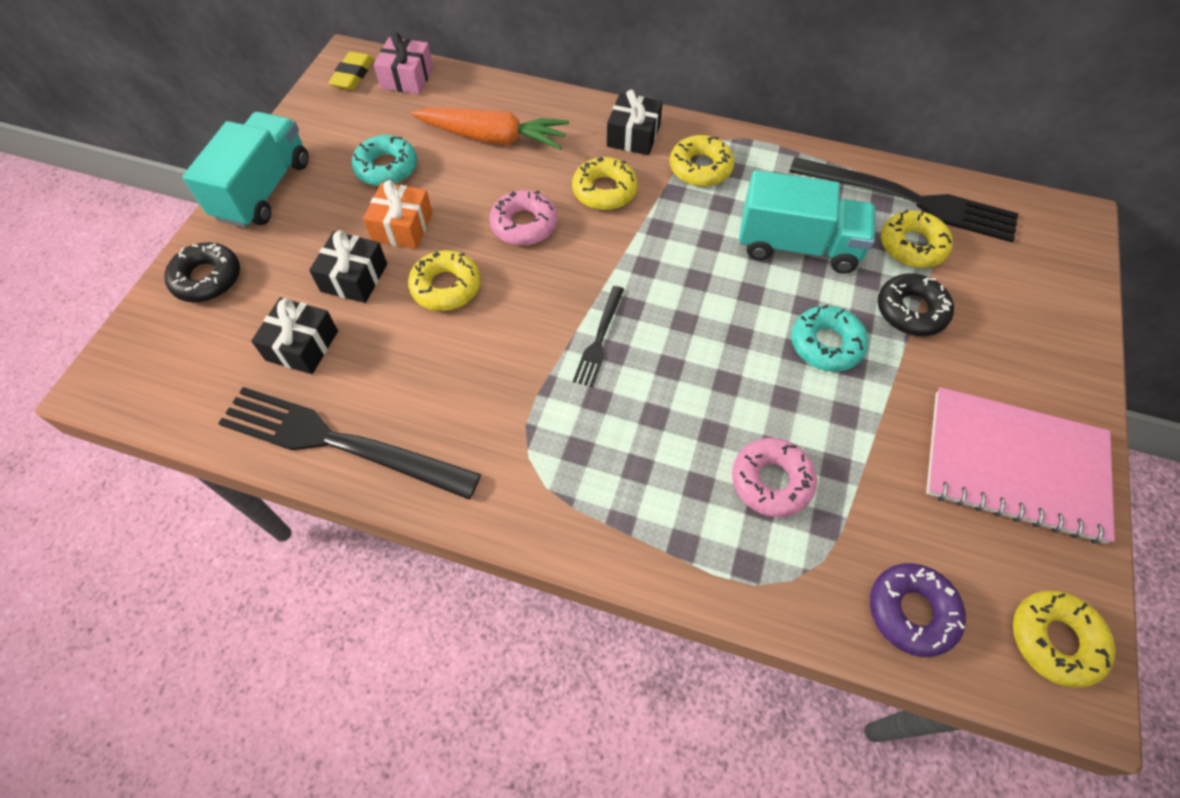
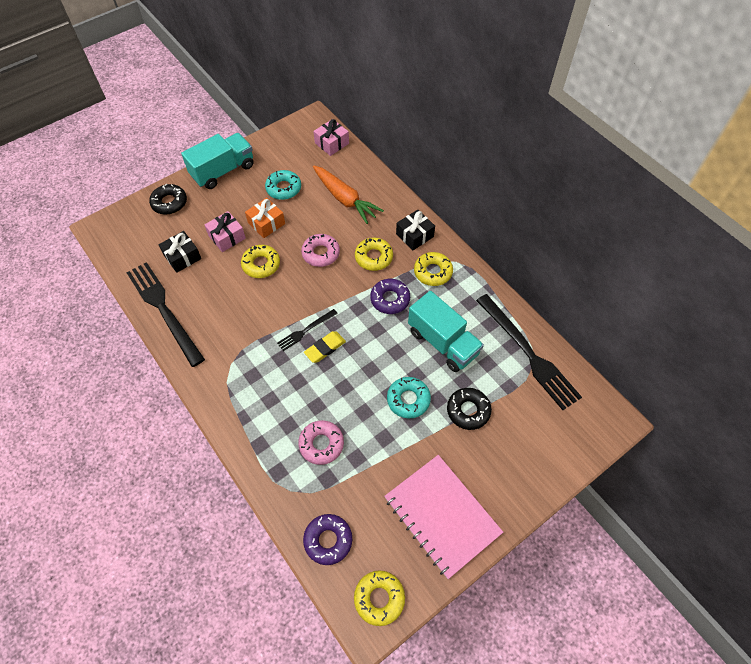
camera: 35 degrees right, 0 degrees up
black gift [309,230,387,303] -> pink gift [204,211,246,252]
yellow eraser [328,52,374,90] -> yellow eraser moved to [304,331,346,363]
yellow donut [881,210,953,268] -> none
none -> purple donut [370,279,410,314]

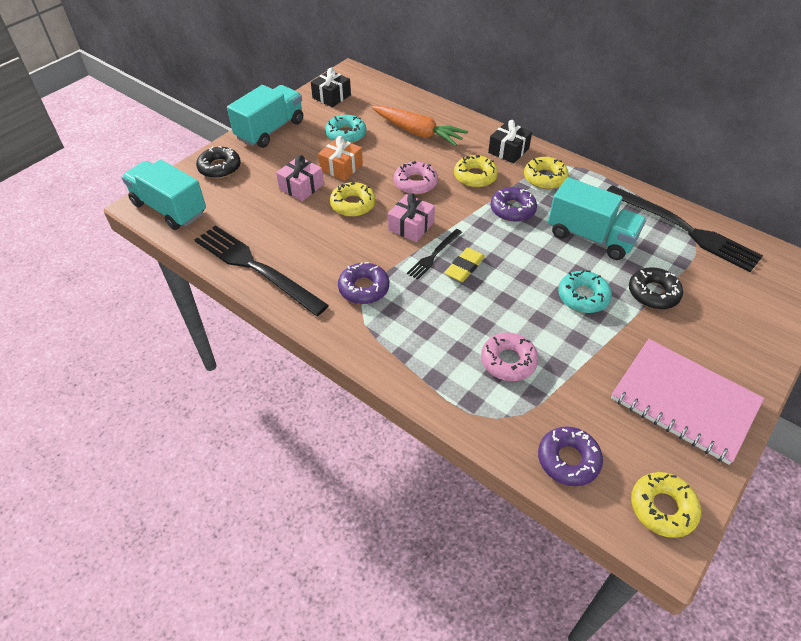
camera: 15 degrees left, 10 degrees down
black gift [159,231,201,273] -> black gift moved to [311,67,351,107]
pink gift [313,119,349,156] -> pink gift moved to [388,193,435,242]
none -> turquoise truck [122,160,206,230]
none -> purple donut [338,262,389,304]

